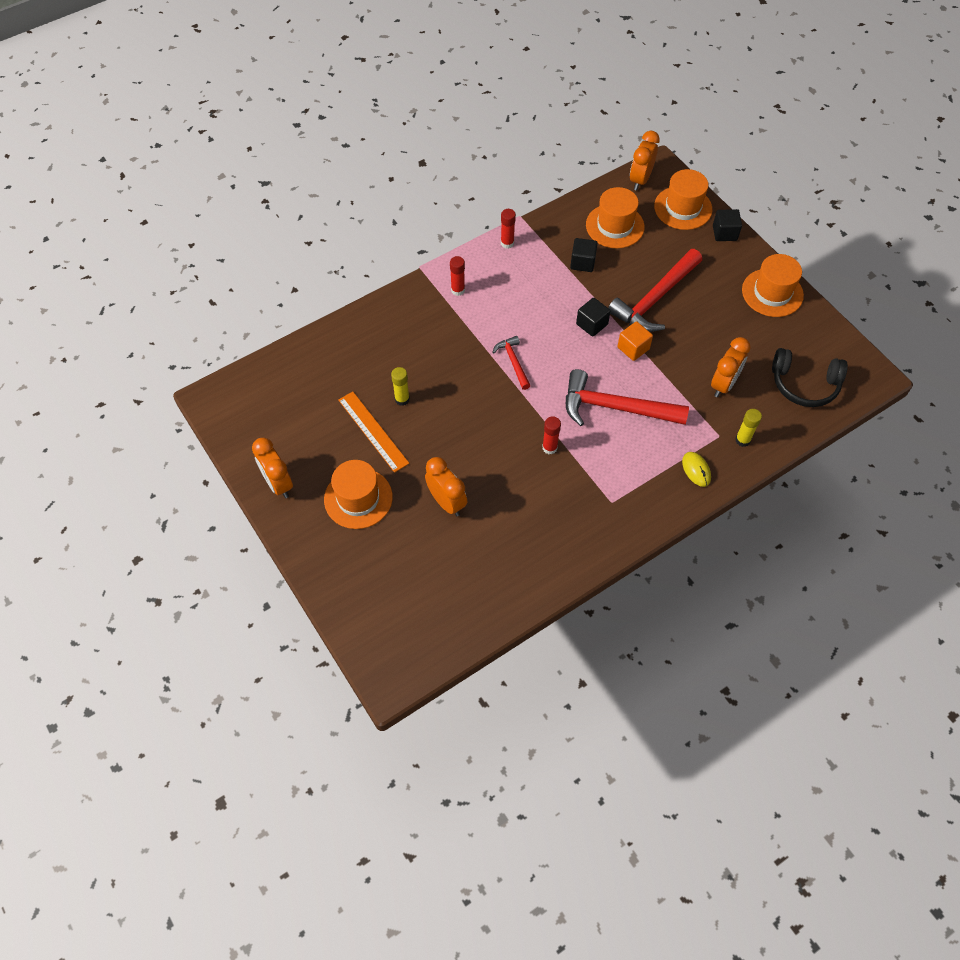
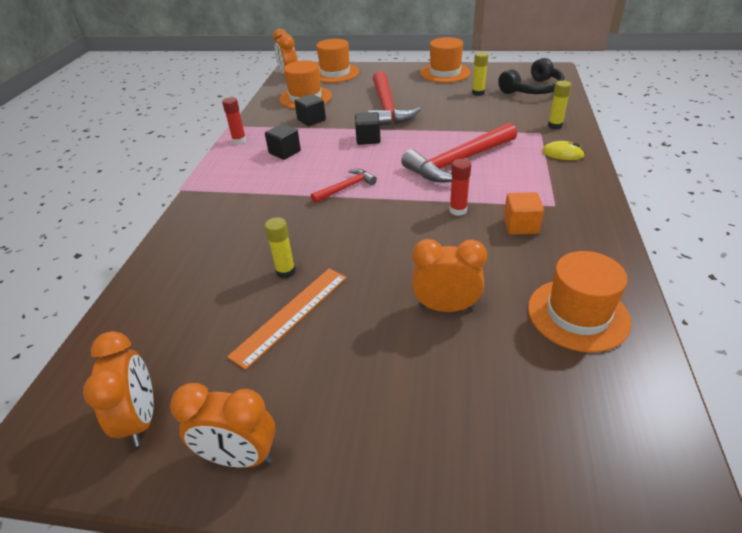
camera: 45 degrees left, 20 degrees down
orange hat [324,460,393,529] -> orange hat moved to [528,251,631,352]
orange ruler [338,391,409,473] -> orange ruler turned 60 degrees counterclockwise [227,269,347,370]
red glue stick [450,256,465,296] -> none
red hammer [492,336,531,390] -> red hammer turned 120 degrees clockwise [311,169,377,203]
orange cube [617,321,653,361] -> orange cube moved to [504,192,544,235]
orange clock [711,337,751,397] -> orange clock moved to [83,331,154,447]
black cube [713,209,742,241] -> black cube moved to [265,124,301,160]
none -> yellow glue stick [472,52,488,96]

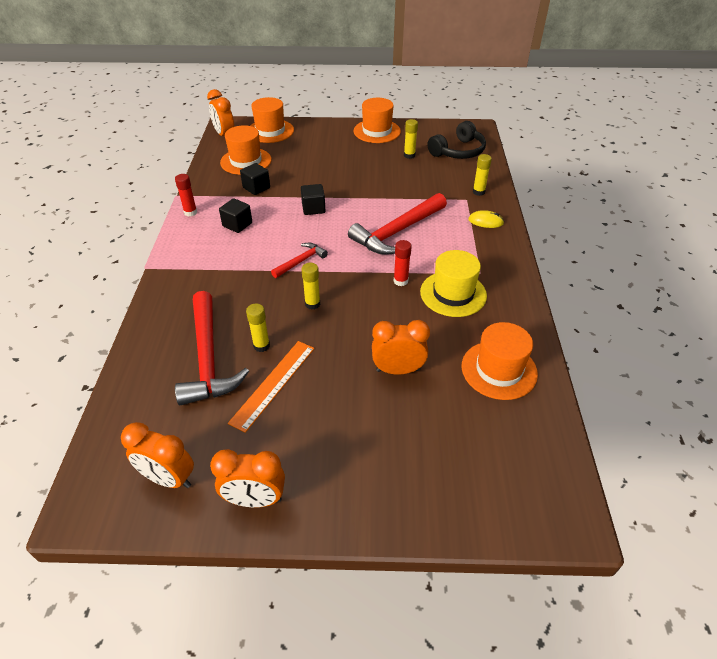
camera: 10 degrees left, 5 degrees up
orange clock [83,331,154,447] -> orange clock turned 135 degrees clockwise [121,422,194,488]
red hammer [368,71,421,126] -> red hammer moved to [175,291,249,405]
orange cube [504,192,544,235] -> yellow hat [420,250,487,317]
none -> yellow glue stick [301,263,320,310]

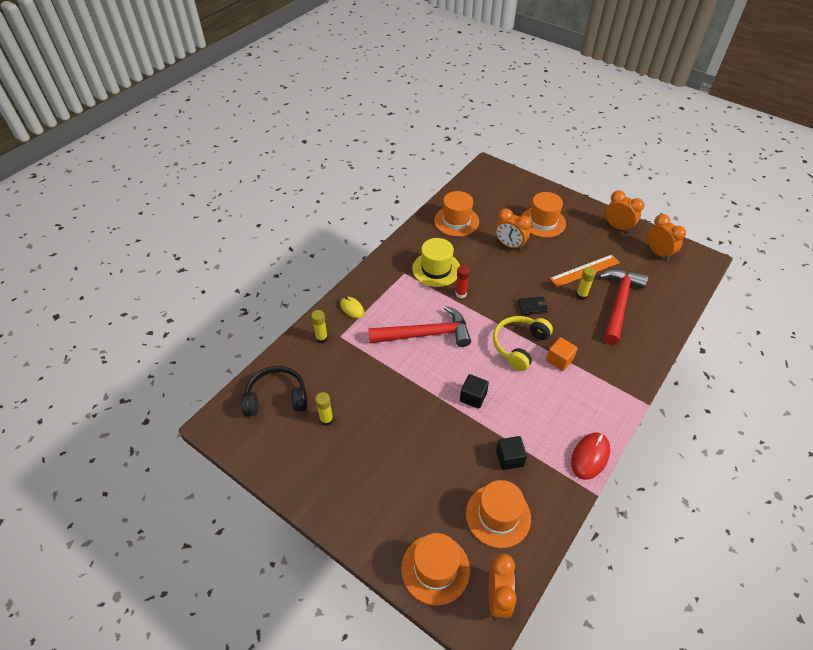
camera: 145 degrees left, 5 degrees up
red glue stick [175,174,197,216] -> red mouse [571,433,610,480]
black cube [219,198,252,233] -> none
red hammer [271,243,328,278] -> yellow headphones [493,316,553,371]
yellow glue stick [301,263,320,310] -> black wallet [518,297,548,315]
orange hat [353,98,401,143] -> orange hat moved to [522,192,566,238]
none -> orange cube [546,337,578,371]

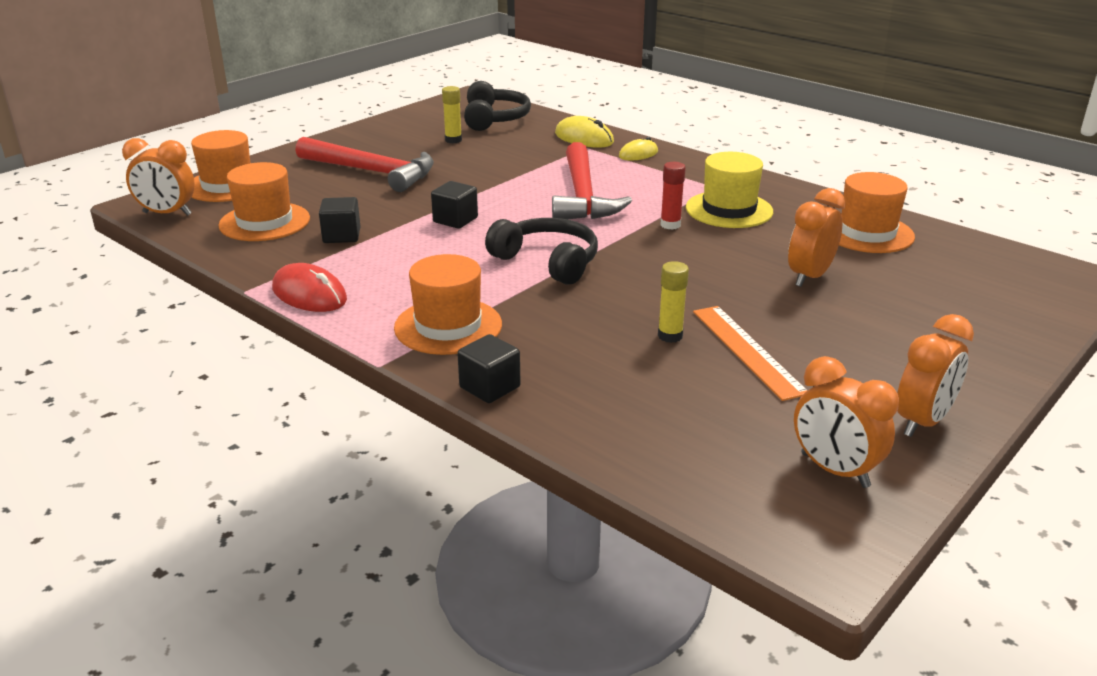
camera: 95 degrees right, 20 degrees down
yellow glue stick [311,310,328,343] -> yellow mouse [555,116,614,148]
yellow headphones [493,316,553,371] -> black headphones [485,218,598,285]
black wallet [518,297,548,315] -> none
orange hat [522,192,566,238] -> orange hat moved to [394,254,502,355]
orange cube [546,337,578,371] -> none
red hammer [599,269,648,345] -> red hammer moved to [295,137,434,192]
orange clock [647,214,686,261] -> orange clock turned 75 degrees clockwise [794,356,899,488]
none -> black cube [457,334,521,403]

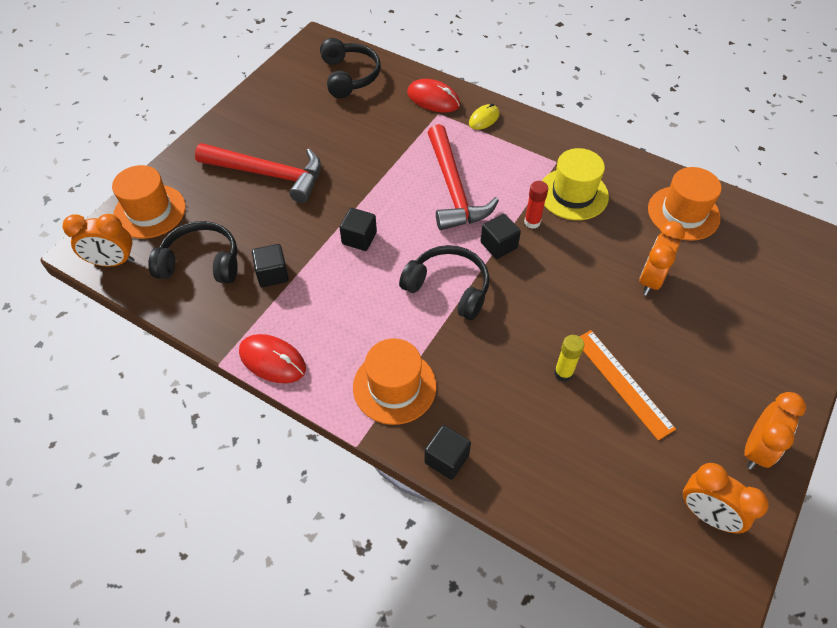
camera: 10 degrees left, 25 degrees up
orange hat [218,162,310,241] -> black headphones [148,221,238,284]
yellow glue stick [442,86,462,143] -> none
yellow mouse [555,116,614,148] -> red mouse [407,79,460,113]
none -> black cube [481,214,521,259]

